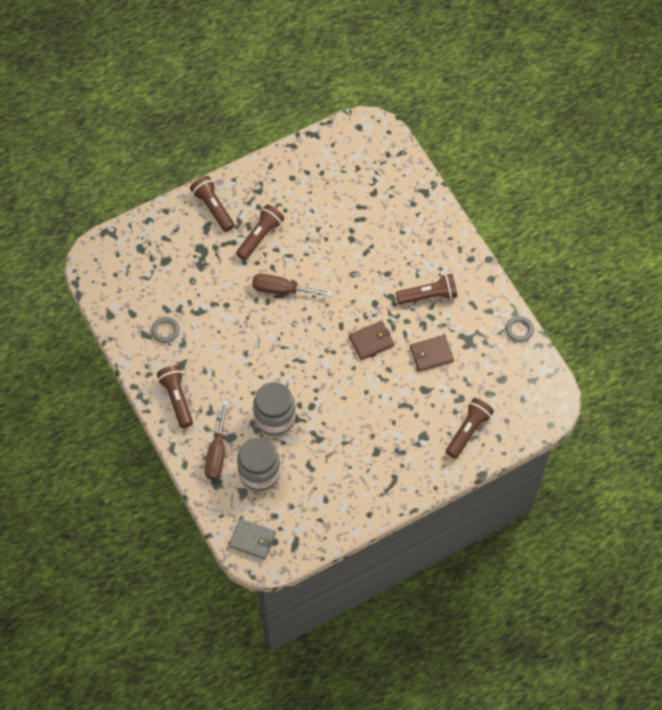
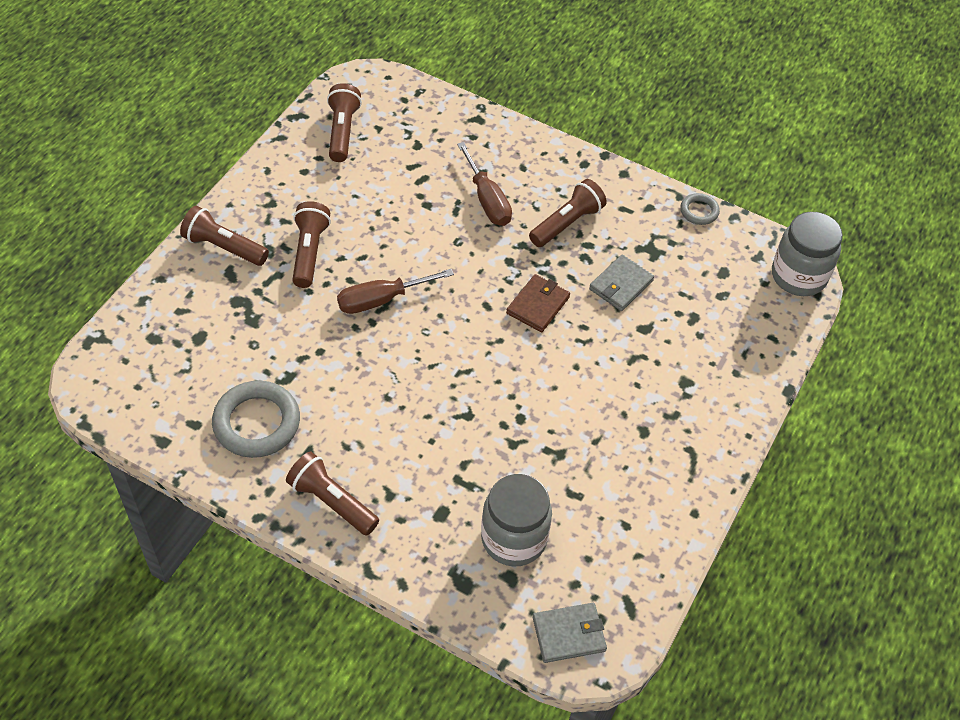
camera: 35 degrees left, 10 degrees down
grey ring [151,317,180,343] -> grey ring [212,381,300,458], size x1.94
brown screwdriver [204,401,229,480] -> brown screwdriver moved to [457,142,512,226]
grey jar [253,382,296,436] -> grey jar moved to [772,212,843,296]
brown wallet [410,335,454,372] -> grey wallet [589,255,654,311]
brown flashlight [446,398,494,459] -> brown flashlight moved to [327,83,362,162]

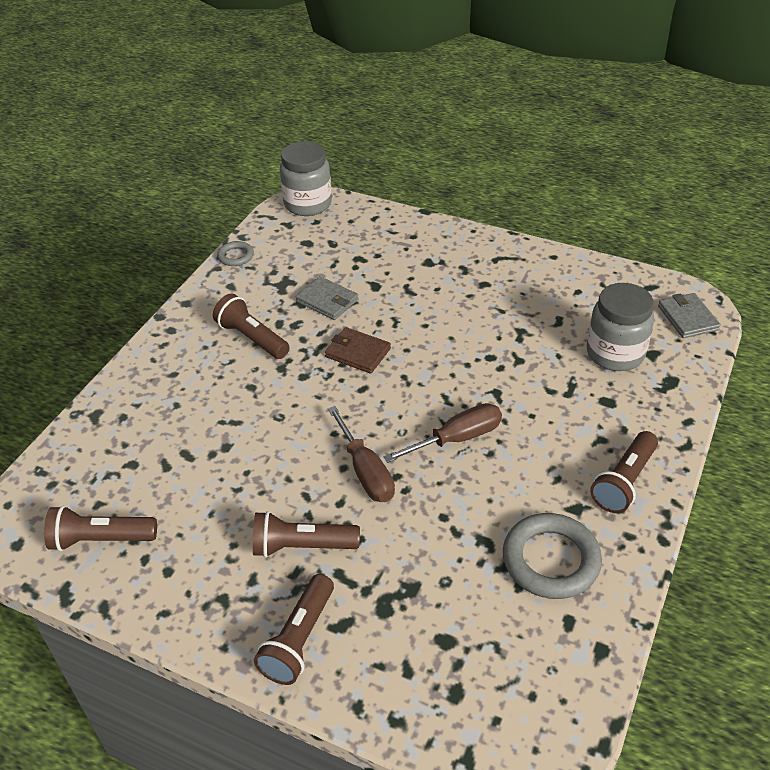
camera: 90 degrees left, 10 degrees down
brown screwdriver [457,142,512,226] -> brown screwdriver moved to [383,403,502,463]

